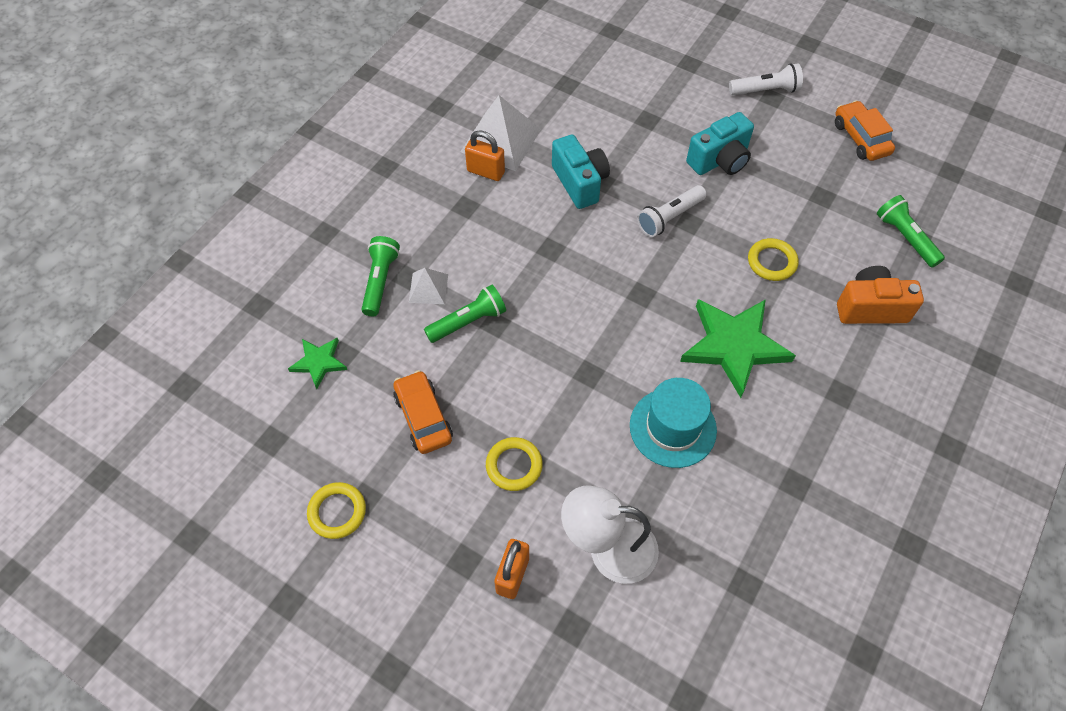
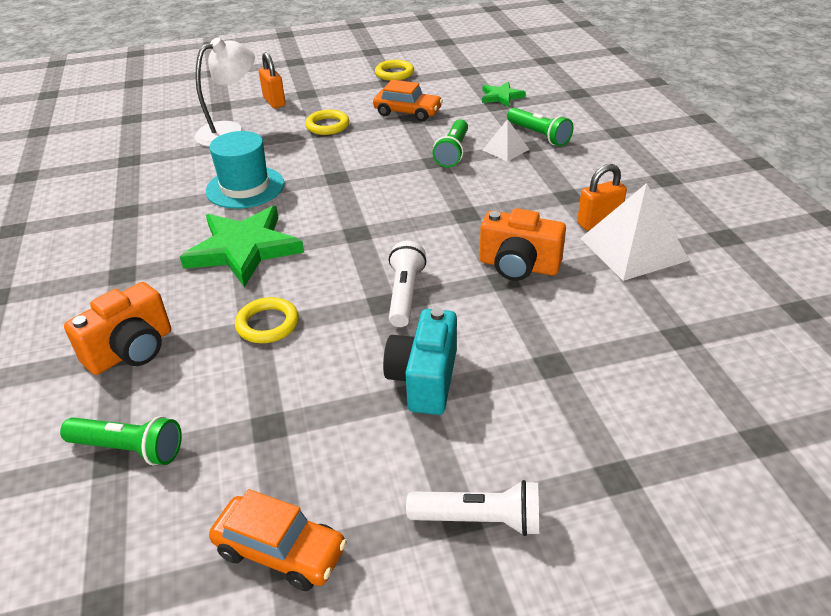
camera: 135 degrees right, 20 degrees down
turquoise camera [552,135,610,209] -> orange camera [480,208,566,281]
white flashlight [729,63,803,95] -> white flashlight turned 120 degrees counterclockwise [406,480,539,536]

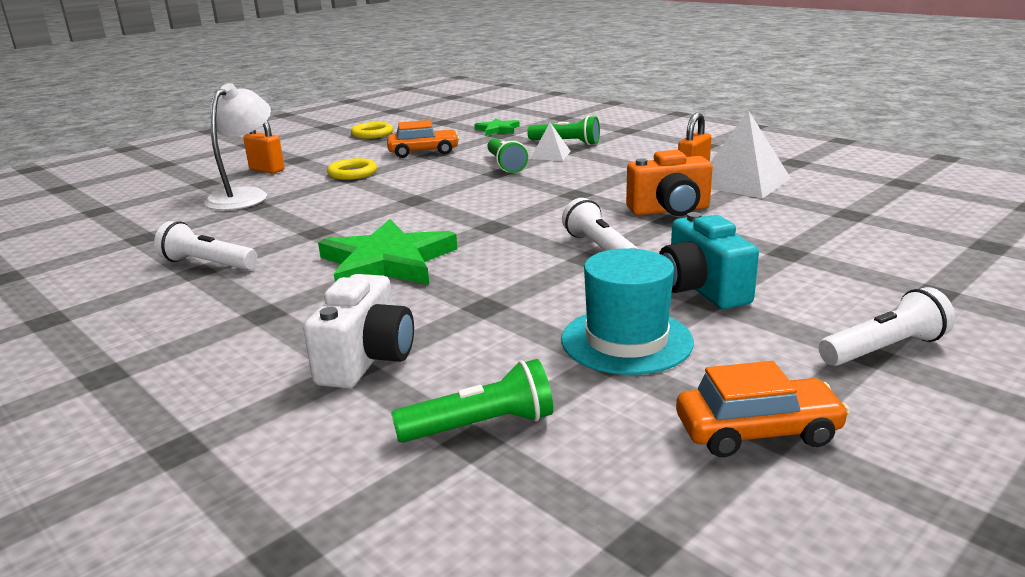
camera: 30 degrees left, 15 degrees down
orange camera [64,282,171,375] -> white camera [303,274,414,388]
turquoise hat [206,131,284,209] -> turquoise hat moved to [562,248,694,375]
yellow ring [235,297,299,343] -> none
none -> white flashlight [154,221,258,270]

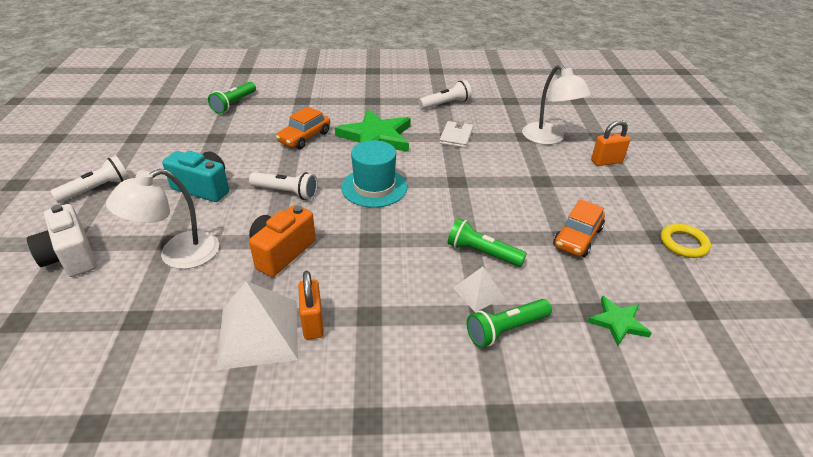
camera: 130 degrees right, 15 degrees up
white camera [303,274,414,388] -> white camera moved to [27,204,97,277]
yellow ring [327,158,377,180] -> none
turquoise hat [562,248,694,375] -> turquoise hat moved to [341,140,407,208]
orange car [676,361,850,457] -> orange car moved to [276,107,330,149]
white flashlight [819,287,955,366] -> white flashlight turned 150 degrees counterclockwise [50,156,129,203]
none -> white lamp [106,169,219,269]
none -> white wallet [439,121,473,148]

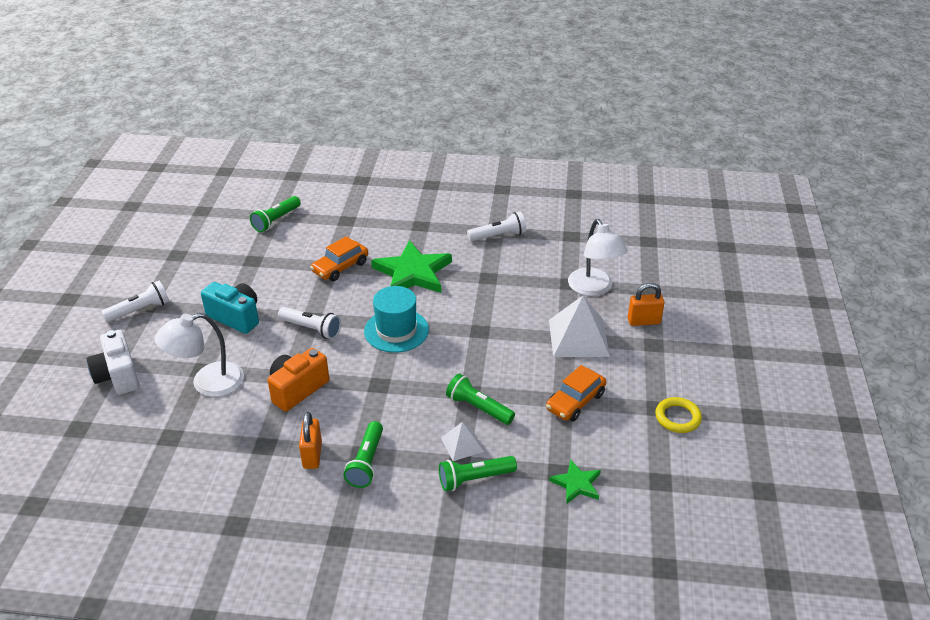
camera: 10 degrees right, 0 degrees up
white pyramid [216,281,298,370] -> white pyramid moved to [549,295,610,357]
white wallet [439,121,473,148] -> none
none -> green flashlight [343,421,383,488]

